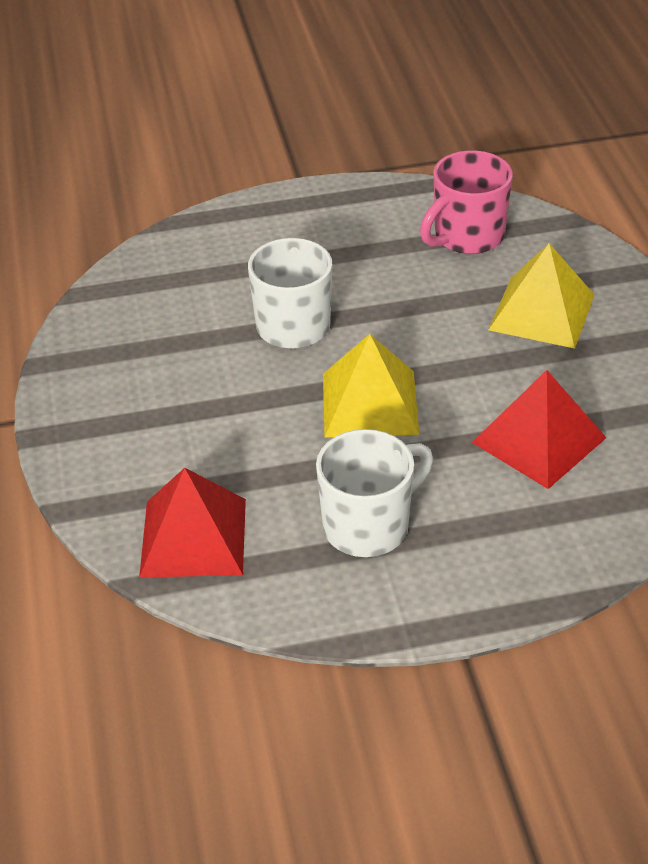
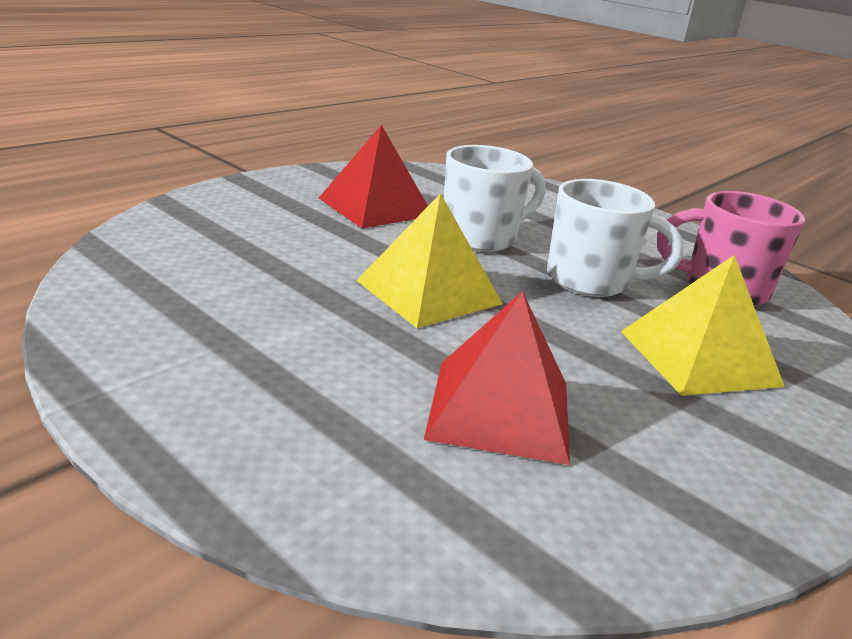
camera: 50 degrees right, 15 degrees down
red pyramid [139,468,246,578] -> red pyramid moved to [319,125,428,228]
white mug [316,429,433,557] -> white mug moved to [547,179,683,297]

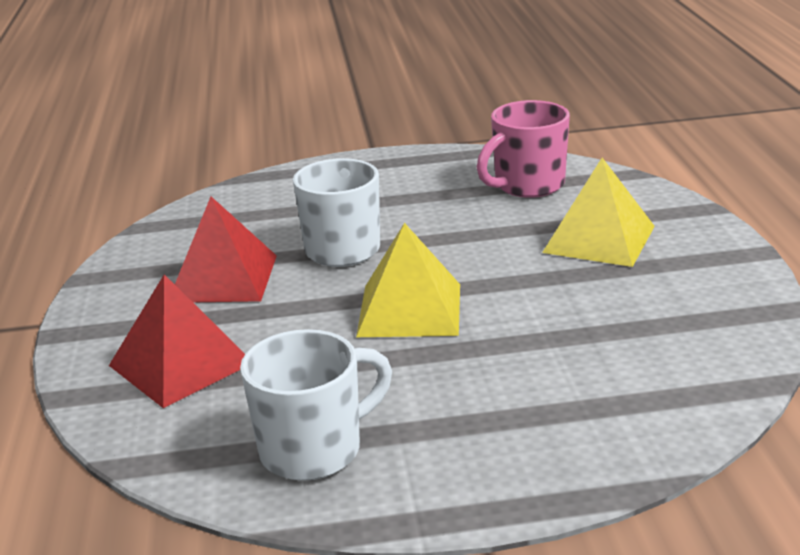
camera: 45 degrees left, 0 degrees up
red pyramid [424,291,570,465] -> red pyramid moved to [109,274,245,408]
white mug [547,179,683,297] -> white mug moved to [240,329,392,481]

